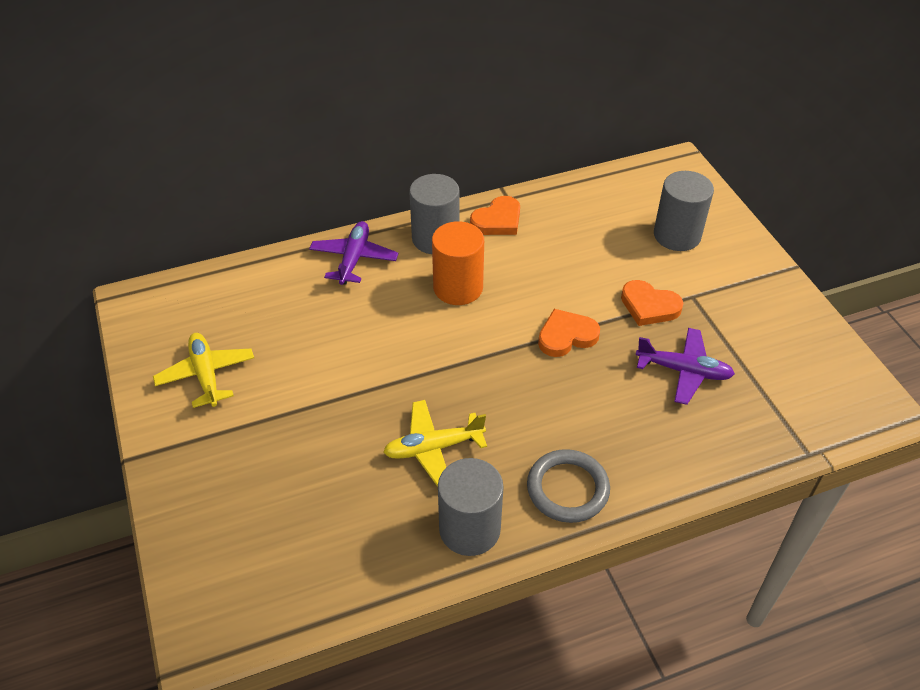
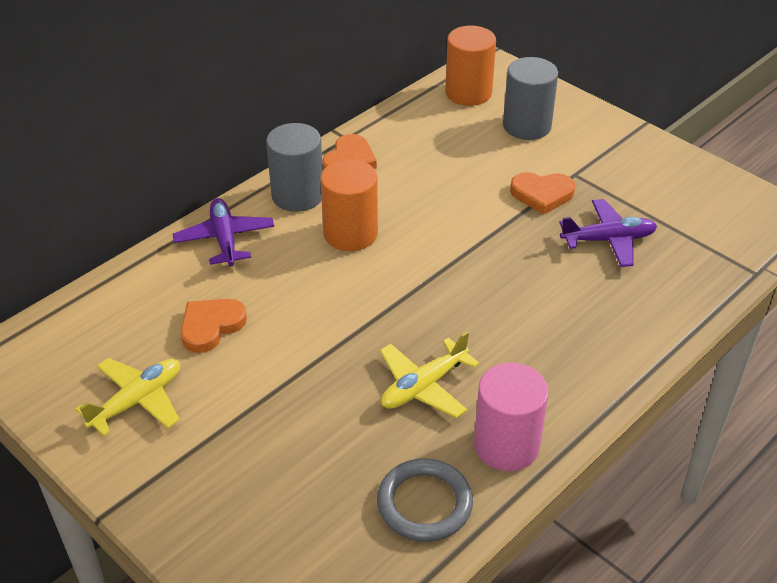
camera: 25 degrees left, 5 degrees down
yellow plane [153,333,254,408] -> yellow plane turned 90 degrees clockwise [75,358,180,436]
grey cylinder [438,458,503,556] -> pink cylinder [474,363,549,471]
grey ring [527,449,610,523] -> grey ring moved to [377,458,473,542]
orange heart [538,309,600,357] -> orange heart moved to [180,299,247,353]
none -> orange cylinder [445,26,496,106]

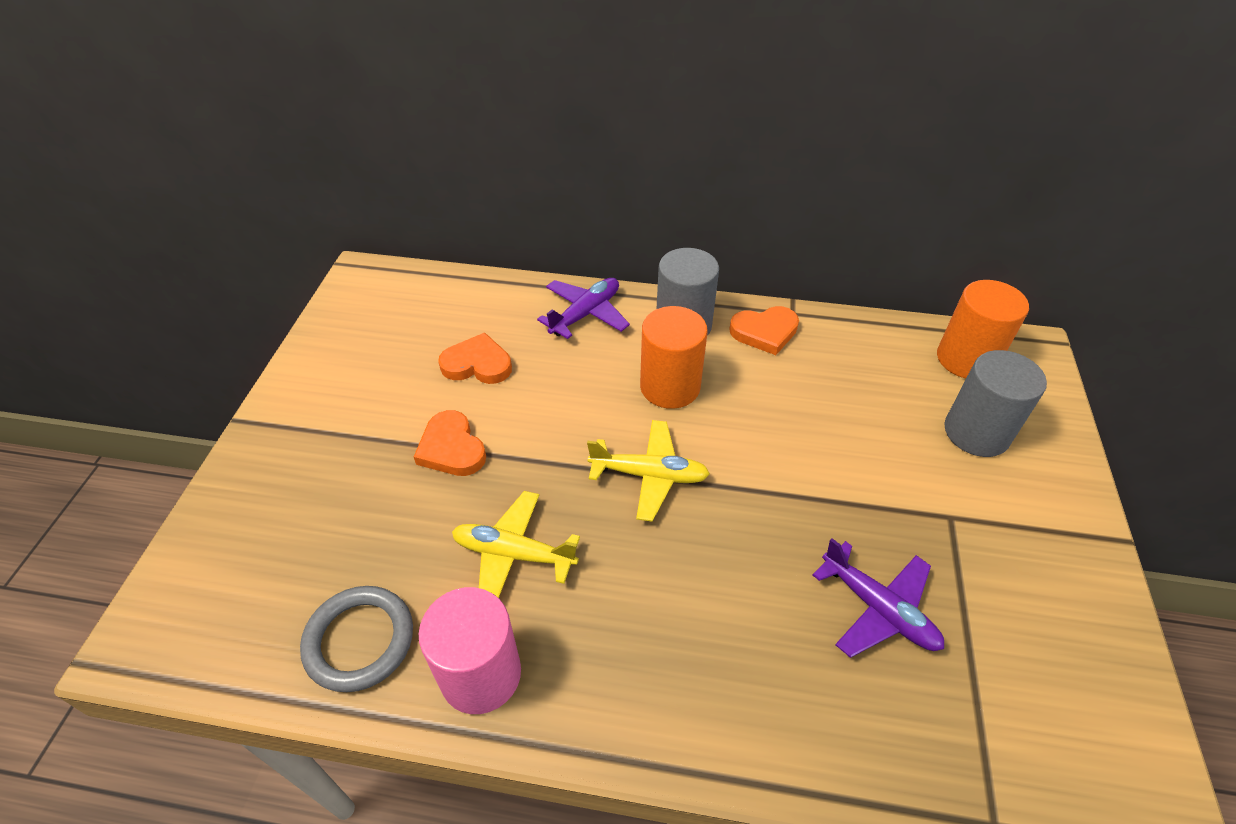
camera: 55 degrees right, 5 degrees up
yellow plane [75,358,180,436] -> yellow plane moved to [587,420,710,521]
orange heart [510,172,575,214] -> orange heart moved to [414,410,486,476]

